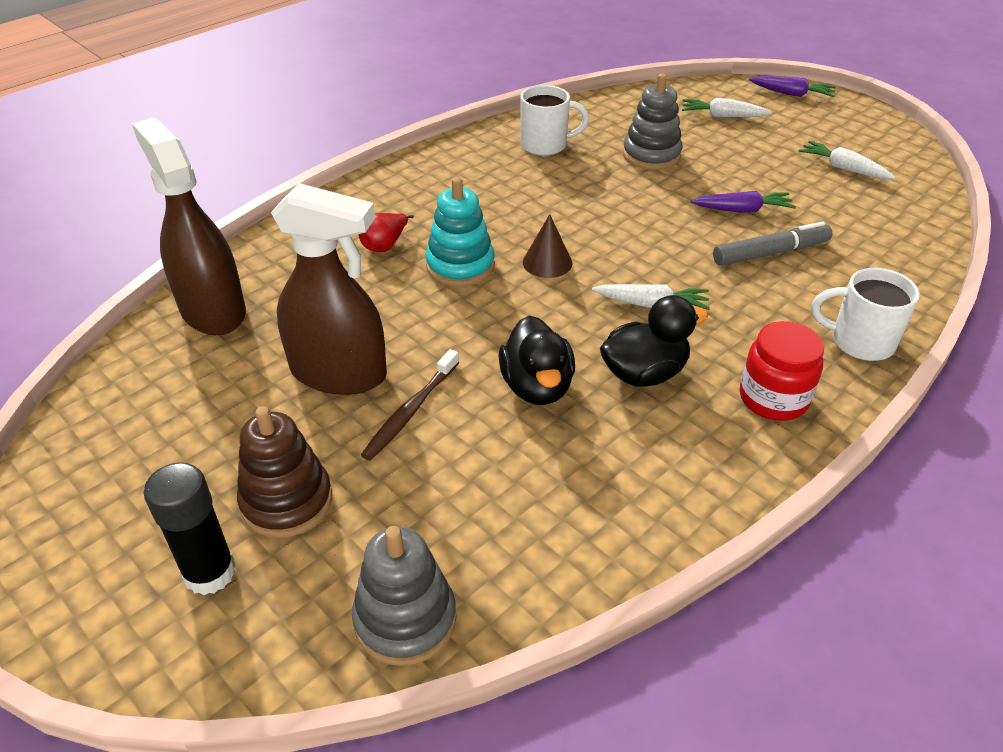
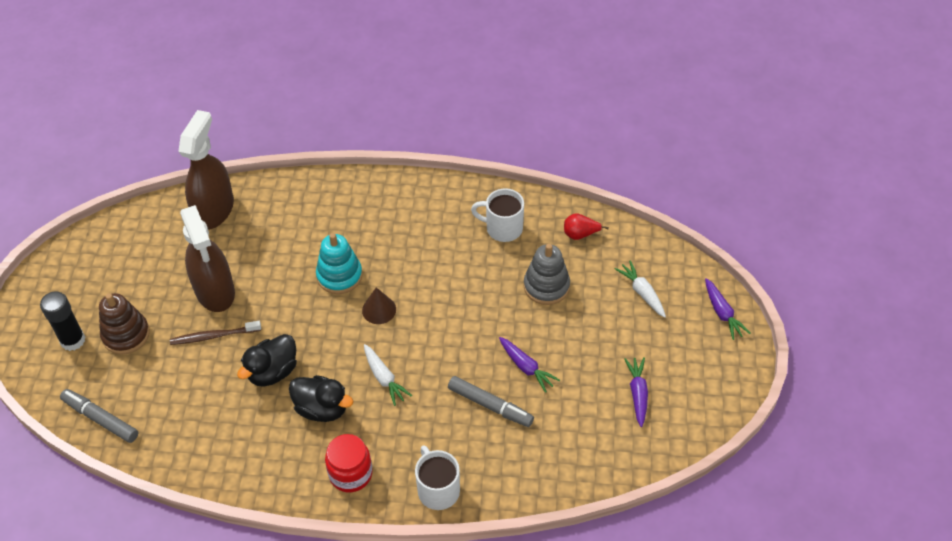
camera: 50 degrees right, 10 degrees up
grey stacking toy [352,526,457,666] -> grey marker [60,389,138,443]
red pear [359,213,414,252] -> red pear moved to [564,213,609,240]
white mug [520,85,589,156] -> white mug turned 150 degrees clockwise [471,188,524,242]
white carrot [799,141,895,179] -> purple carrot [624,357,648,427]

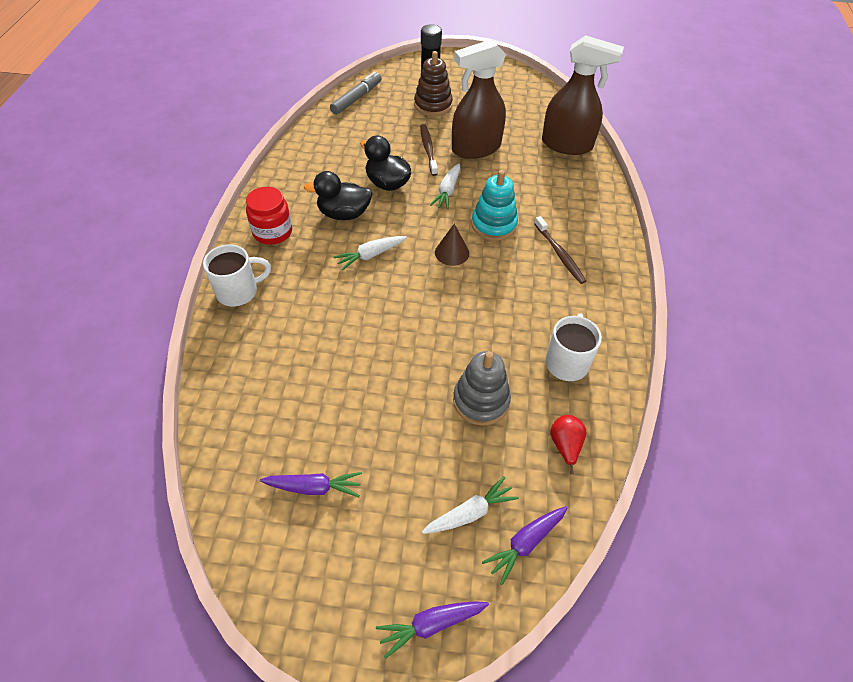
camera: 90 degrees right, 0 degrees up
black duck [289,375,353,422] -> black duck turned 60 degrees clockwise [304,171,373,220]
grey marker [448,376,534,427] -> none
purple carrot [499,337,560,393] -> purple carrot moved to [482,506,567,585]
none -> white carrot [430,163,460,210]
none -> brown toothbrush [534,216,586,284]

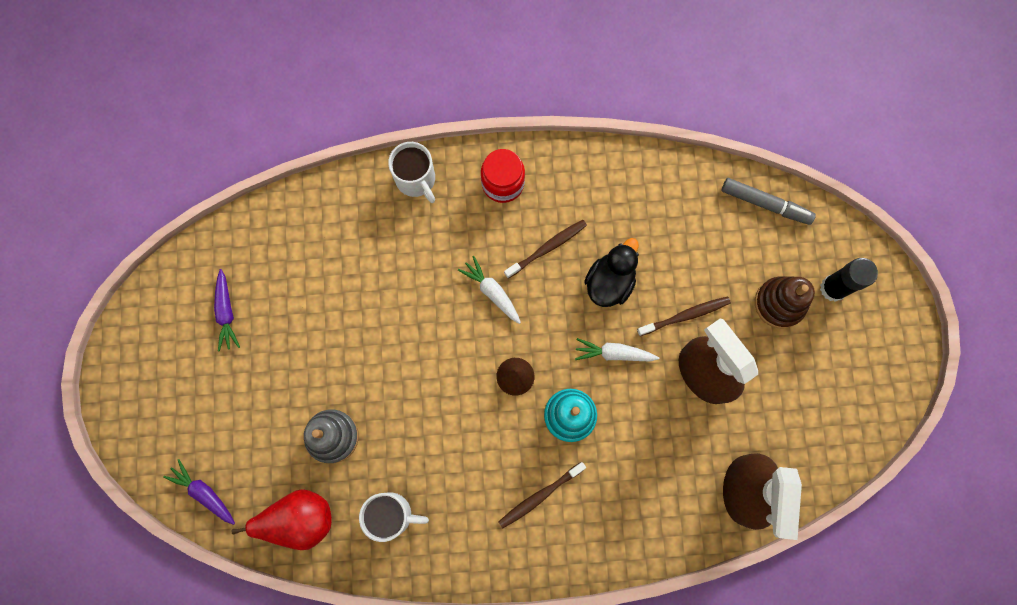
camera: 80 degrees right, 25 degrees up
black duck [304,171,373,220] -> brown toothbrush [504,220,587,279]
purple carrot [376,601,489,659] -> none
white carrot [422,476,519,534] -> none
red pear [550,415,586,474] -> red pear [231,489,331,550], size x1.81

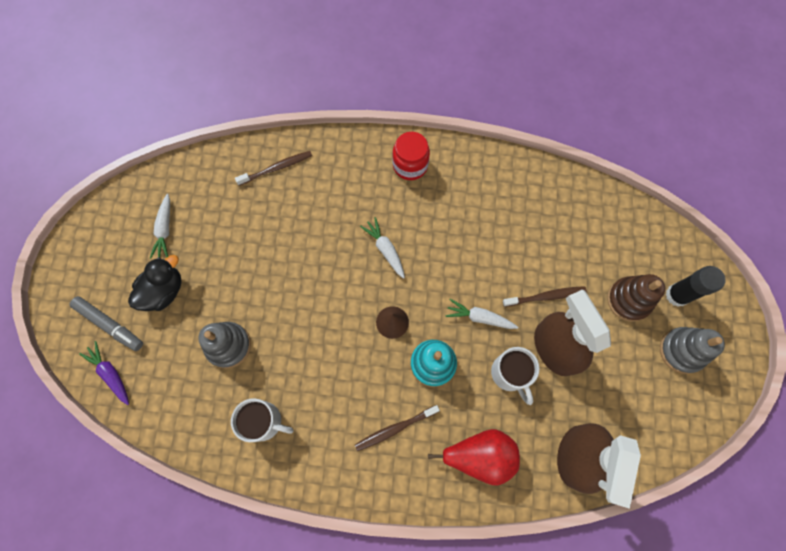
camera: 10 degrees right, 5 degrees down
purple carrot [214,269,240,351] -> white carrot [150,194,170,259]
red pear [231,489,331,550] -> red pear moved to [428,429,520,486]
white mug [388,142,435,203] -> white mug moved to [491,347,539,405]
brown toothbrush [504,220,587,279] -> brown toothbrush moved to [235,151,312,186]
black duck [584,238,639,307] -> black duck moved to [128,255,182,311]
grey marker [722,178,816,225] -> grey marker moved to [69,296,143,351]
none -> grey stacking toy [660,327,725,374]

